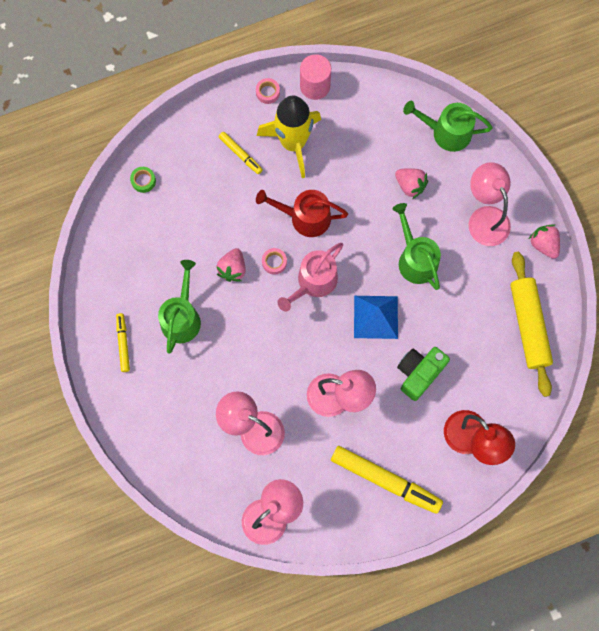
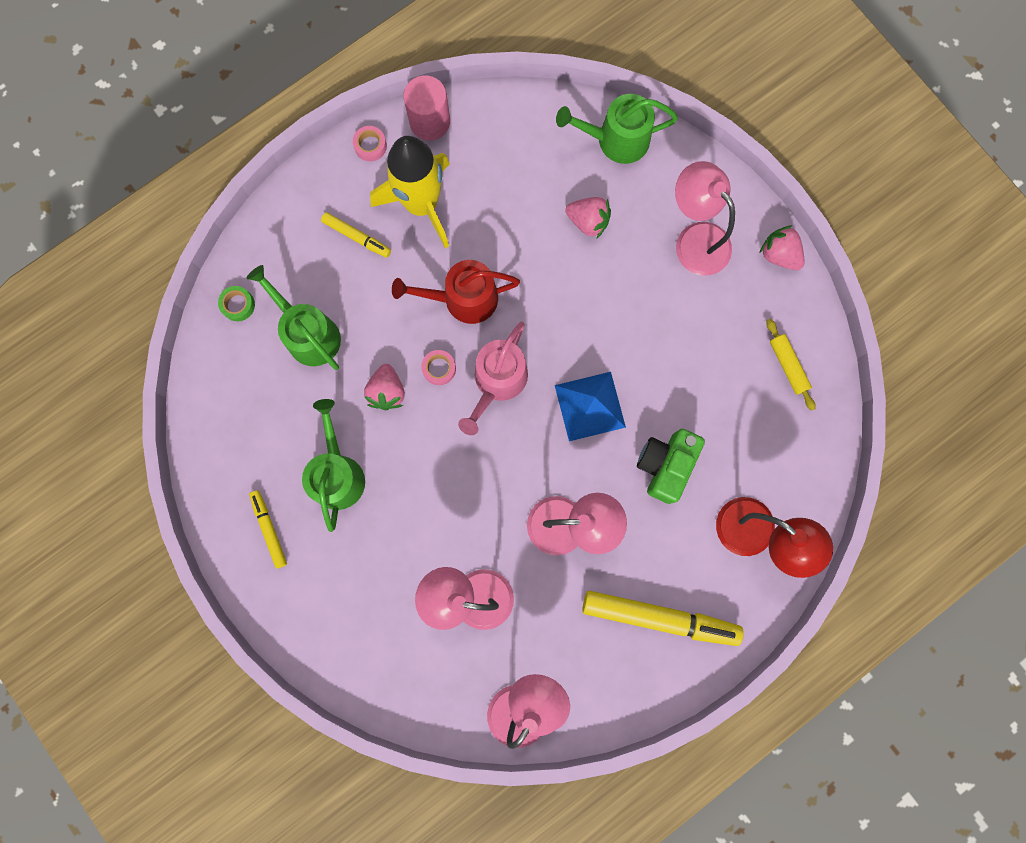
camera: 15 degrees left, 5 degrees up
green watering can [392,203,441,290] -> green watering can moved to [247,265,341,370]
yellow rolling pin [510,252,553,397] -> yellow rolling pin [766,319,816,411], size x0.51

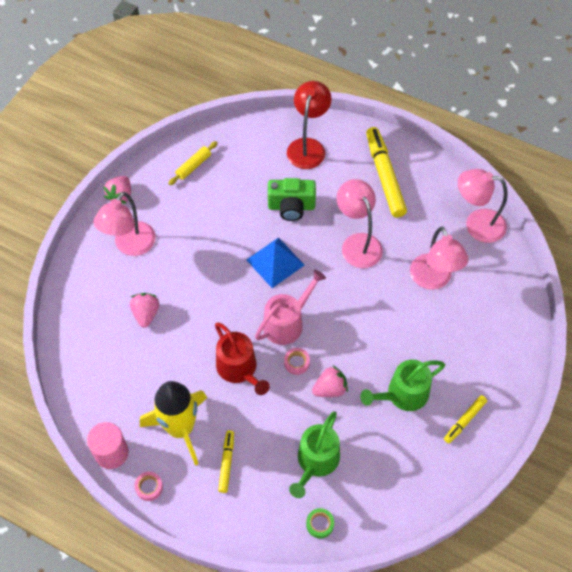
camera: 115 degrees left, 20 degrees down
pink watering can [458,322,528,435] -> pink watering can turned 45 degrees counterclockwise [255,269,326,345]
green watering can [556,94,678,164] -> none

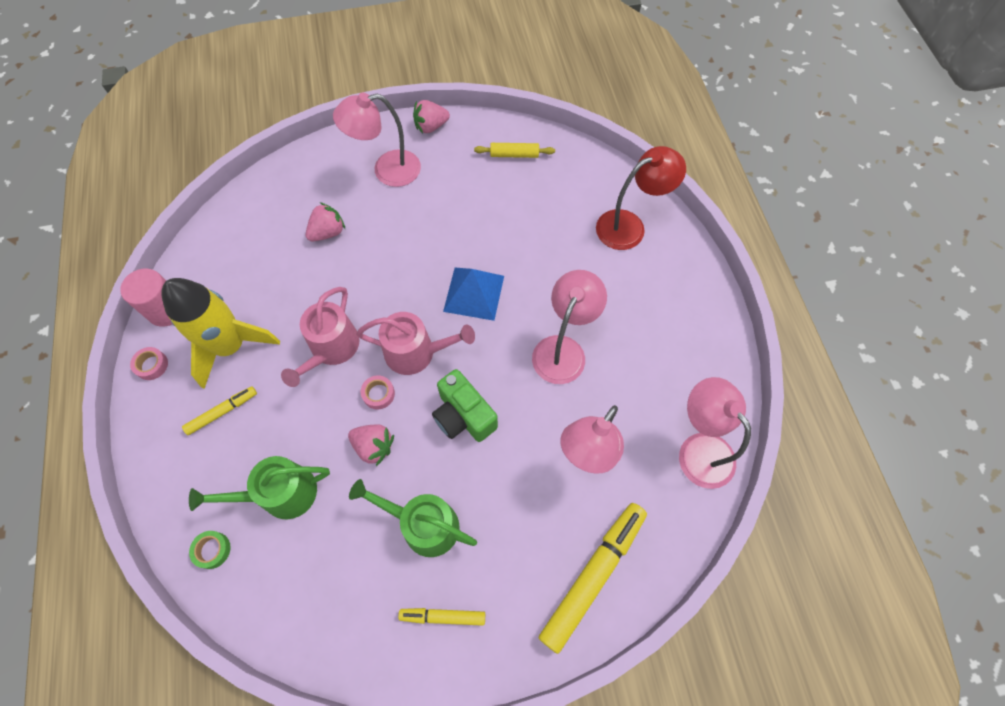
camera: 50 degrees right, 5 degrees up
red watering can [215,322,270,395] -> pink watering can [281,287,360,387]
green camera [268,178,316,221] -> green camera moved to [432,369,498,442]
yellow marker [366,127,407,218] -> yellow marker moved to [539,503,647,654]

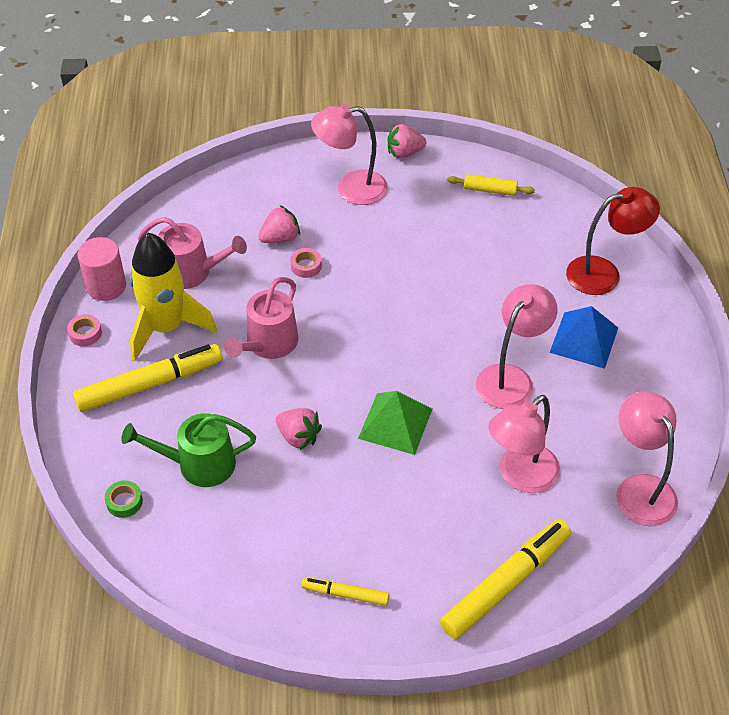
camera: 10 degrees right, 15 degrees down
yellow marker [182,386,257,435] -> yellow marker [73,344,223,412], size x1.93
green watering can [349,479,477,557] -> none
pink watering can [357,312,475,375] -> pink watering can moved to [138,217,247,289]
pink tape [361,375,395,410] -> pink tape moved to [290,248,322,278]
green camera [432,369,498,442] -> green pyramid [358,391,432,455]
blue pyramid [443,268,504,321] -> blue pyramid moved to [549,306,618,369]

